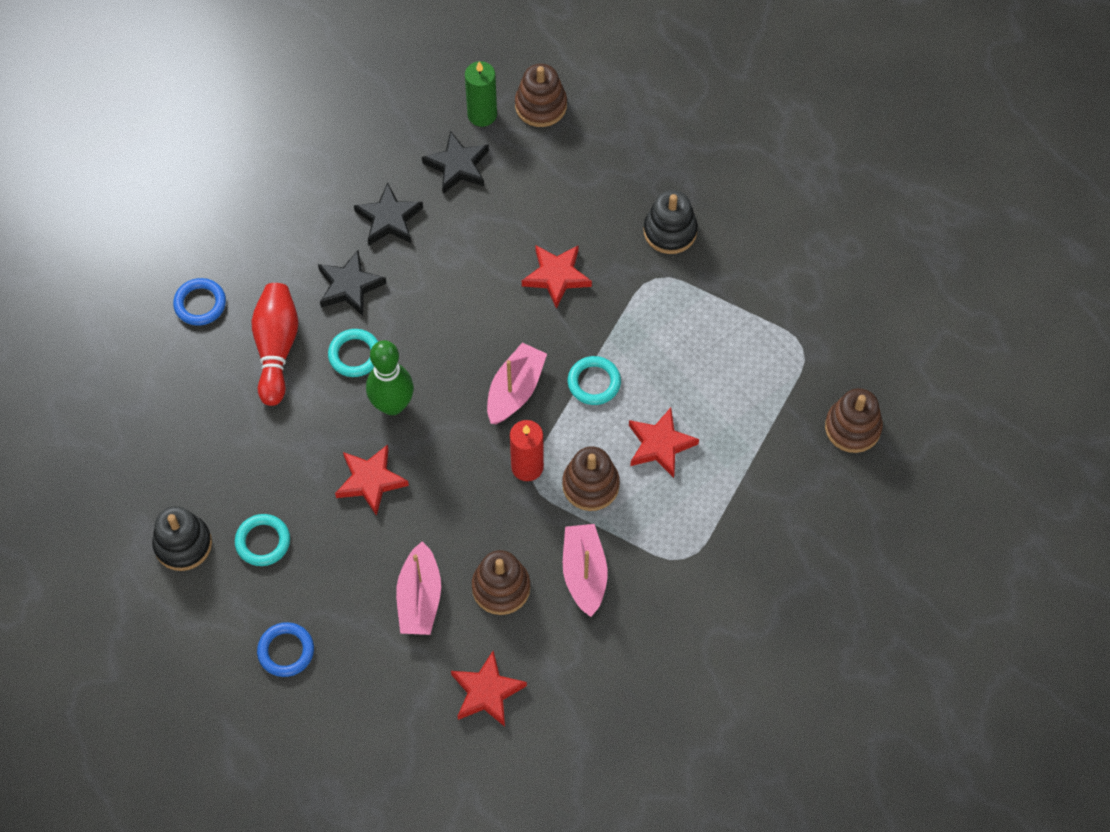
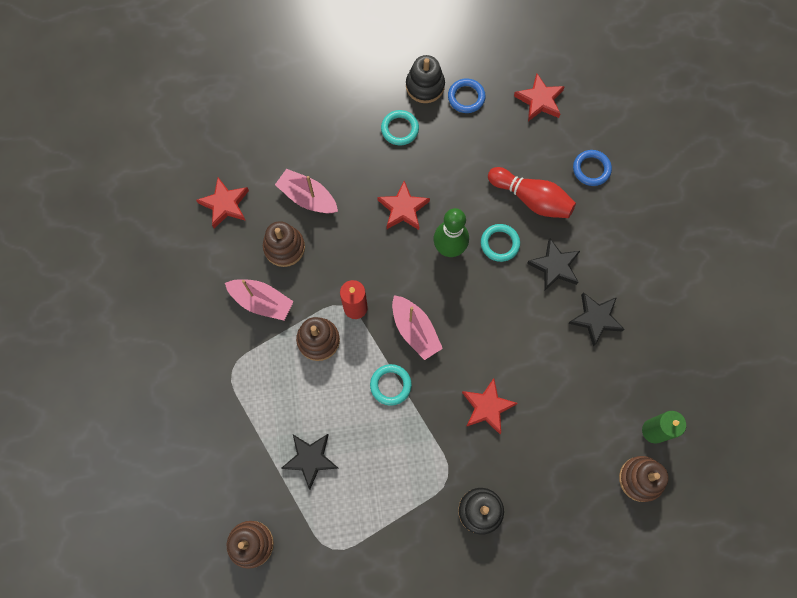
camera: 120 degrees right, 10 degrees up
blue ring [257,622,314,677] -> blue ring moved to [448,78,486,113]
black star [422,131,489,194] -> black star moved to [281,434,338,490]
red star [629,408,699,478] -> red star moved to [514,74,565,121]

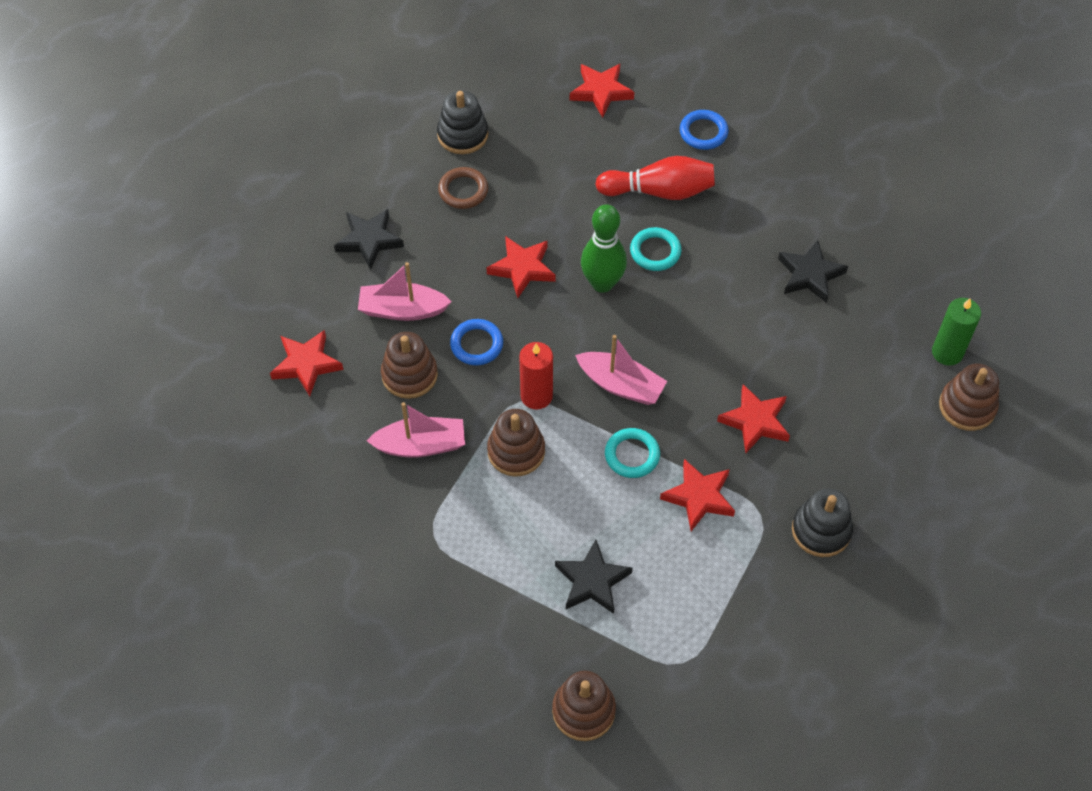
camera: 30 degrees left, 15 degrees down
turquoise ring [381,110,419,145] -> brown ring [438,167,488,209]
blue ring [448,78,486,113] -> blue ring moved to [450,319,503,365]
black star [527,238,580,291] -> black star moved to [334,209,404,270]
none -> red star [660,459,735,531]

